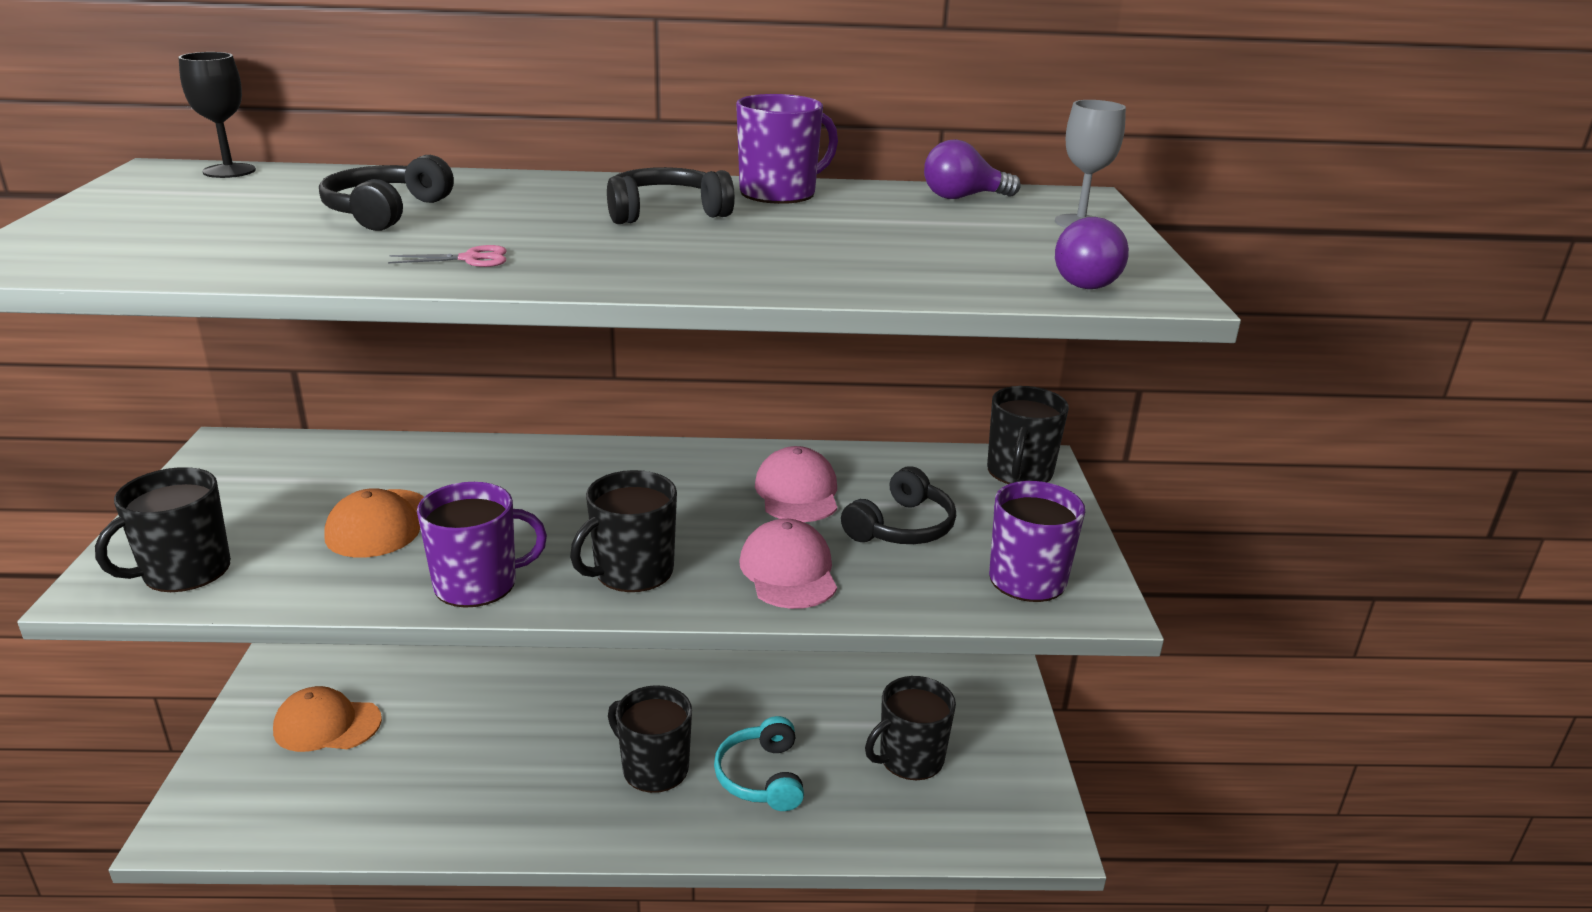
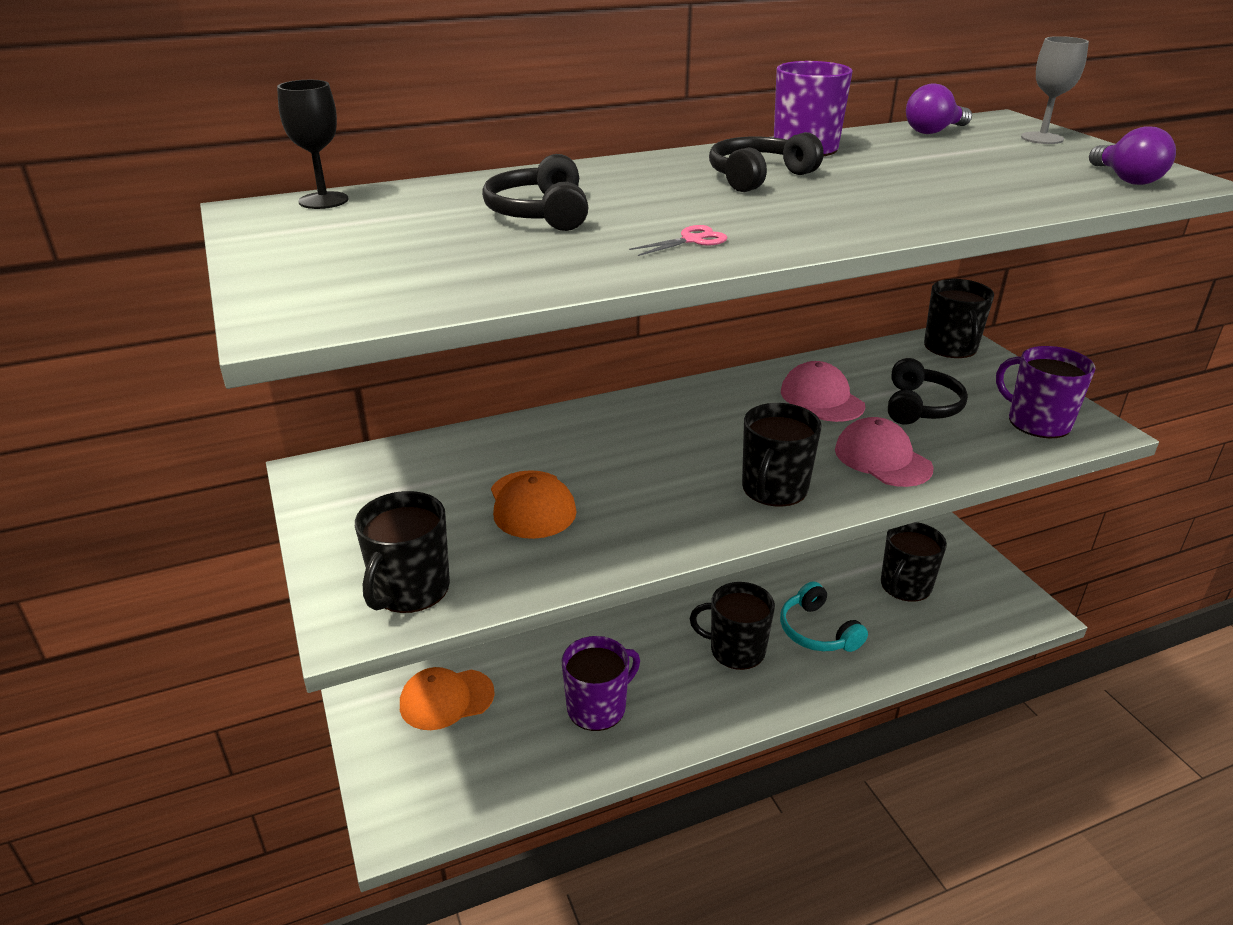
camera: 20 degrees left, 5 degrees up
purple mug [417,482,547,608] -> purple mug moved to [562,636,640,731]

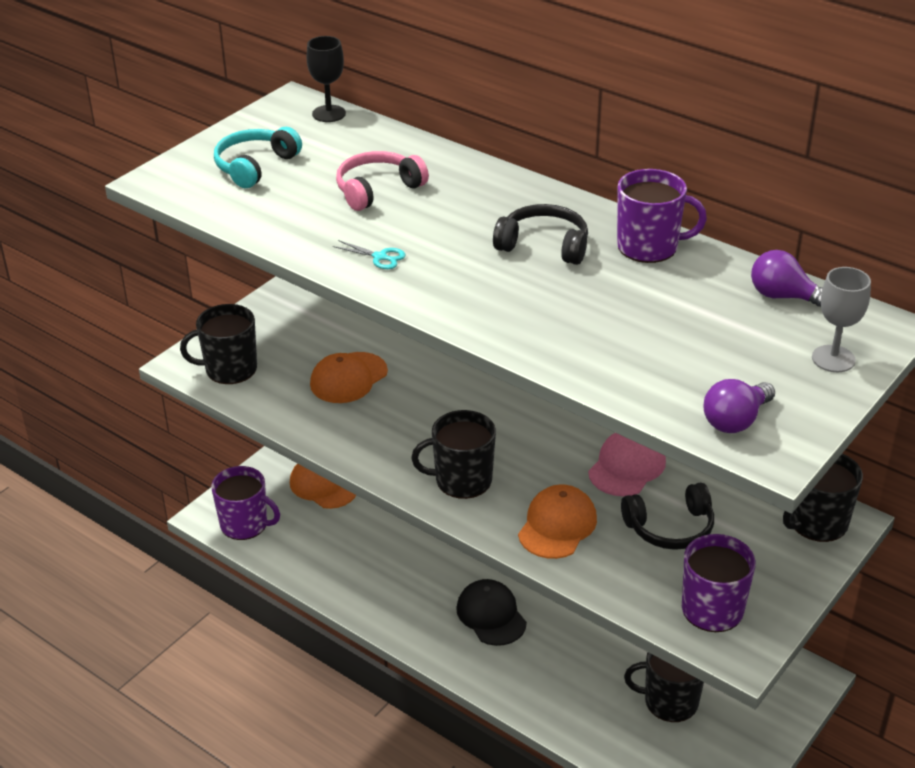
camera: 60 degrees right, 5 degrees up
black headphones [482,154,588,231] -> pink headphones [336,151,429,211]
purple mug [562,636,640,731] -> purple mug moved to [211,466,280,540]
pink scissors [629,225,728,256] -> turquoise scissors [333,240,406,269]
black mug [690,582,775,670] -> black cap [456,579,527,646]
turquoise headphones [780,581,868,652] -> turquoise headphones moved to [214,127,302,188]
pink cap [835,417,933,487] -> orange cap [518,484,597,559]

